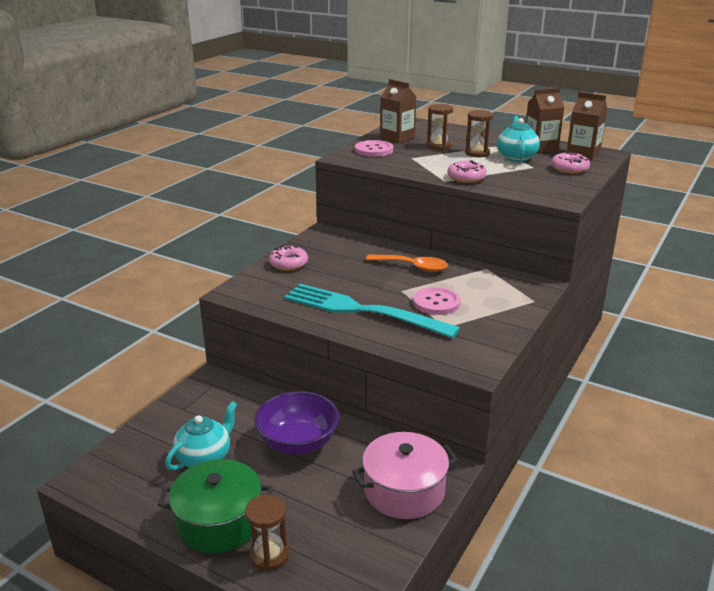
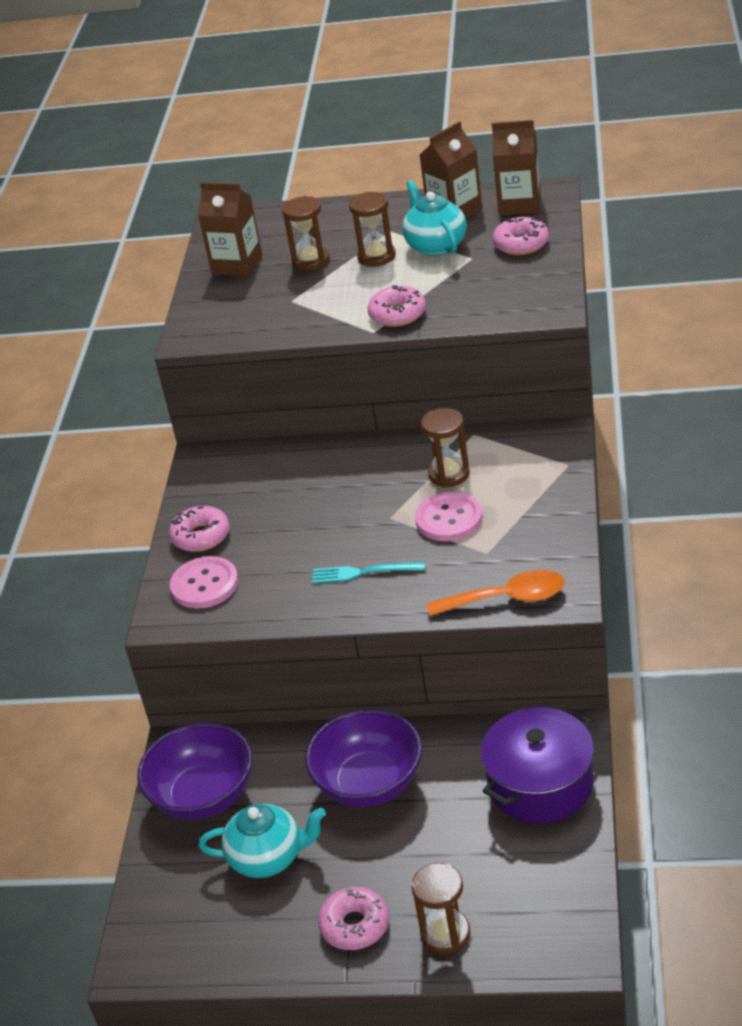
camera: 20 degrees left, 10 degrees up
green pot [158,459,272,553] -> pink donut [318,887,389,950]
turquoise teapot [165,401,237,471] -> turquoise teapot turned 75 degrees clockwise [199,804,326,878]
turquoise fork [284,284,460,338] -> turquoise fork [312,562,425,583], size x0.43
pink pot [352,432,458,519] -> purple pot [481,707,594,824]
pink button [355,140,393,157] -> pink button moved to [170,556,239,609]
orange spoon [366,254,448,272] -> orange spoon moved to [427,570,565,616]
none -> purple bowl [137,723,252,820]
none -> brown hourglass [421,408,470,487]

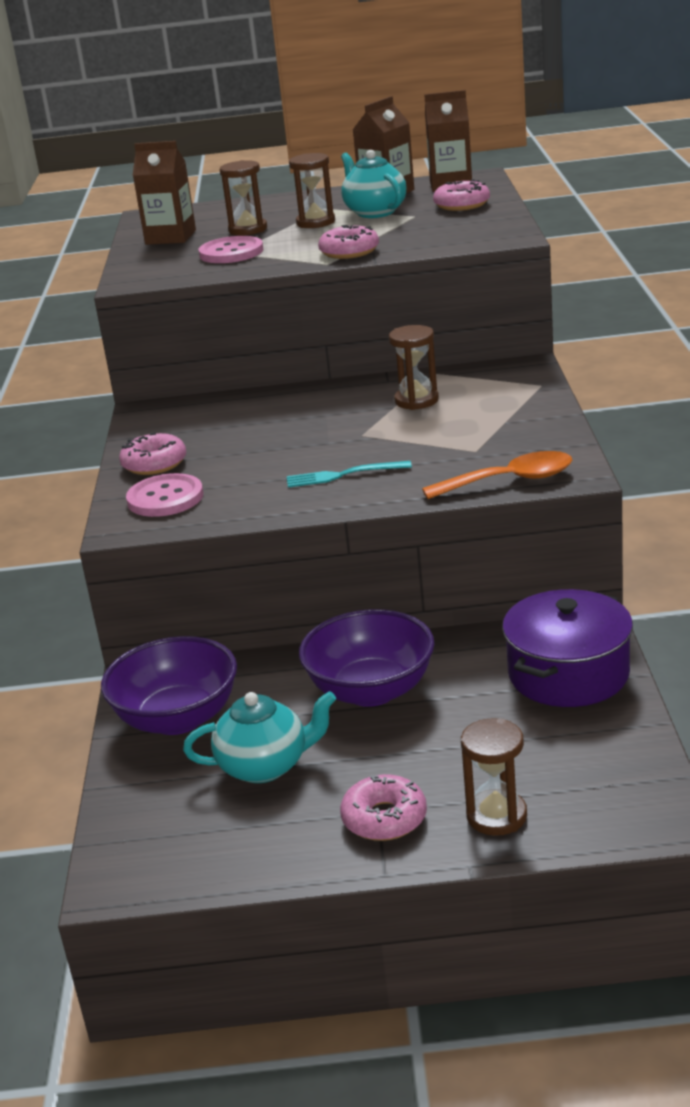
camera: 10 degrees left, 10 degrees down
pink button [415,492,483,541] -> pink button moved to [198,236,263,263]

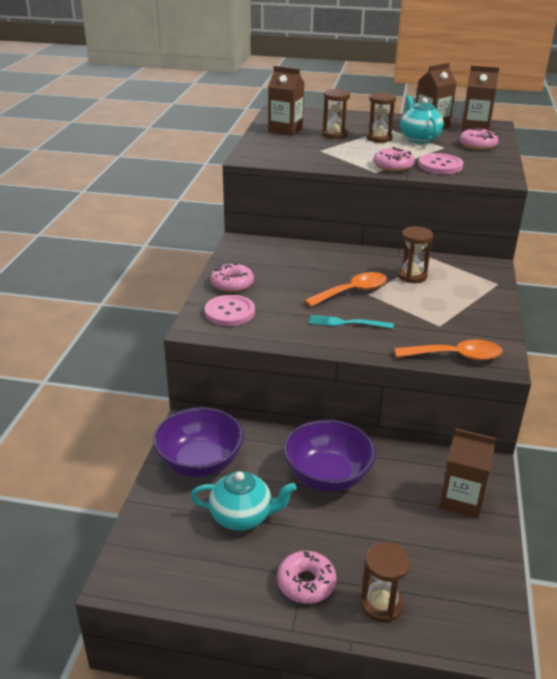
camera: 10 degrees right, 5 degrees up
pink button [198,236,263,263] -> pink button moved to [418,153,463,174]
purple pot [502,589,633,707] -> brown carton [439,428,497,519]
none -> orange spoon [304,272,387,307]

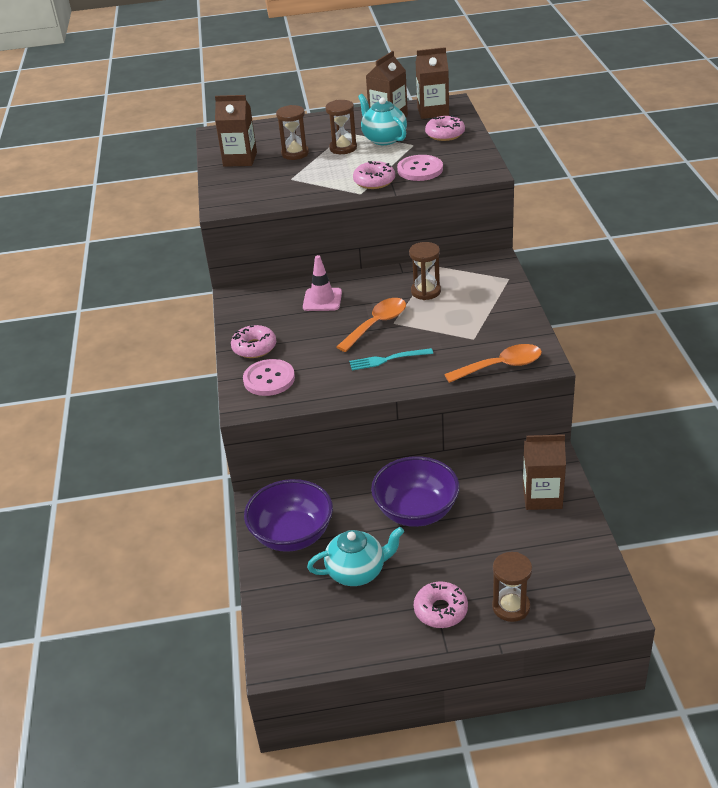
camera: 15 degrees left, 5 degrees up
none -> pink traffic cone [303,255,342,311]

